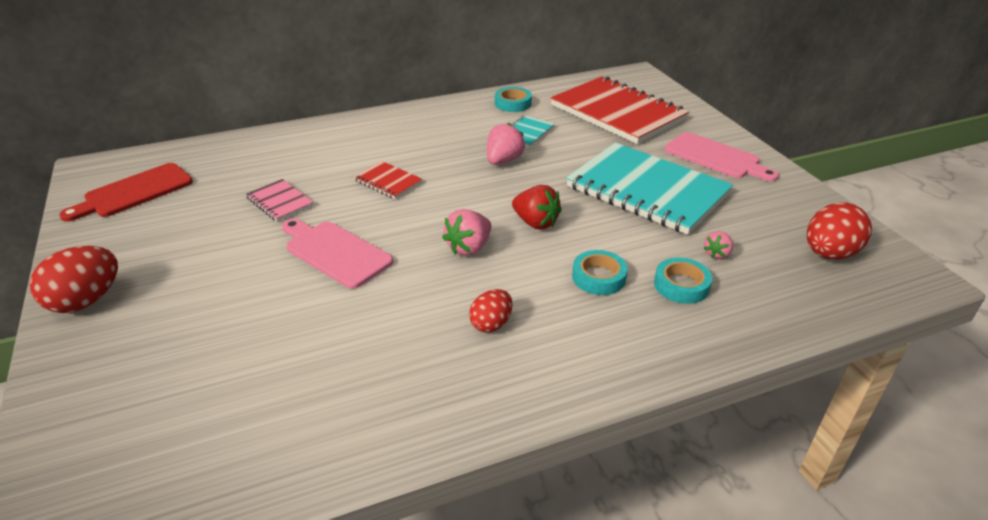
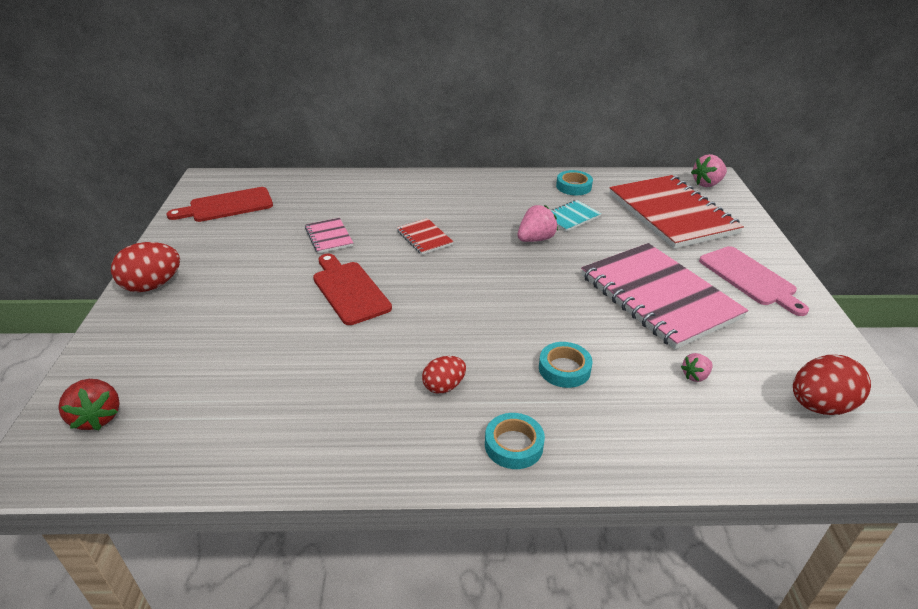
camera: 20 degrees right, 0 degrees up
pink cutting board [282,219,393,289] -> red cutting board [313,254,392,325]
pink strawberry [442,209,491,256] -> pink strawberry moved to [691,154,727,187]
red strawberry [512,185,562,229] -> red strawberry moved to [58,379,120,430]
turquoise notebook [566,143,733,235] -> pink notebook [581,243,748,349]
turquoise tape [654,257,712,304] -> turquoise tape moved to [485,413,545,469]

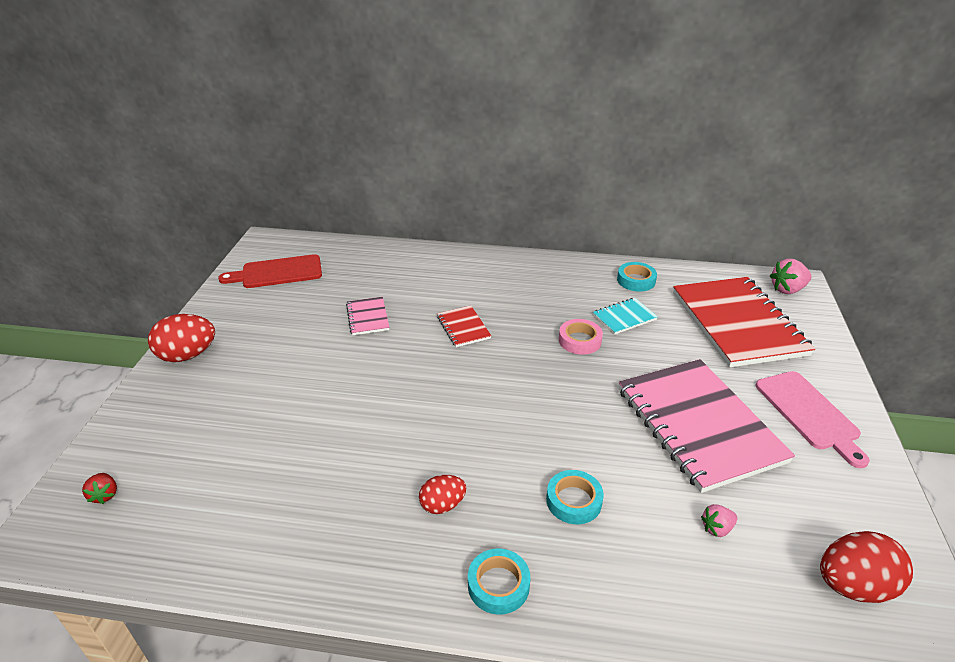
camera: 10 degrees right, 0 degrees up
red strawberry [58,379,120,430] -> red strawberry [82,473,117,504], size x0.60
red cutting board [313,254,392,325] -> none
pink strawberry [517,205,558,242] -> pink tape [559,319,603,355]

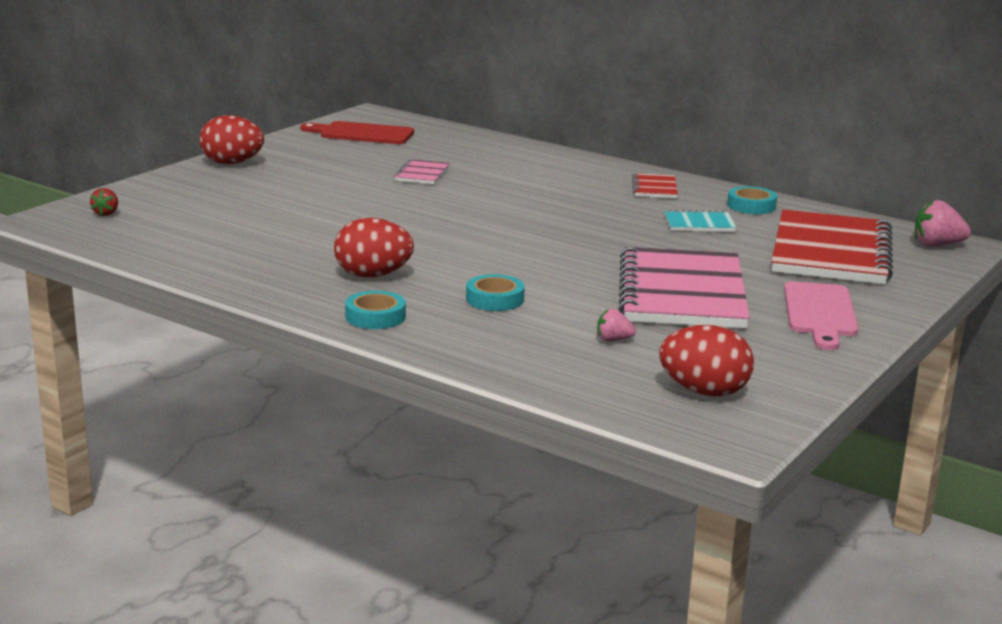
camera: 25 degrees right, 15 degrees down
red egg [419,475,466,514] -> red egg [334,218,414,277], size x1.63
red notebook [437,305,491,347] -> red notebook moved to [632,173,678,198]
pink tape [559,319,603,355] -> none

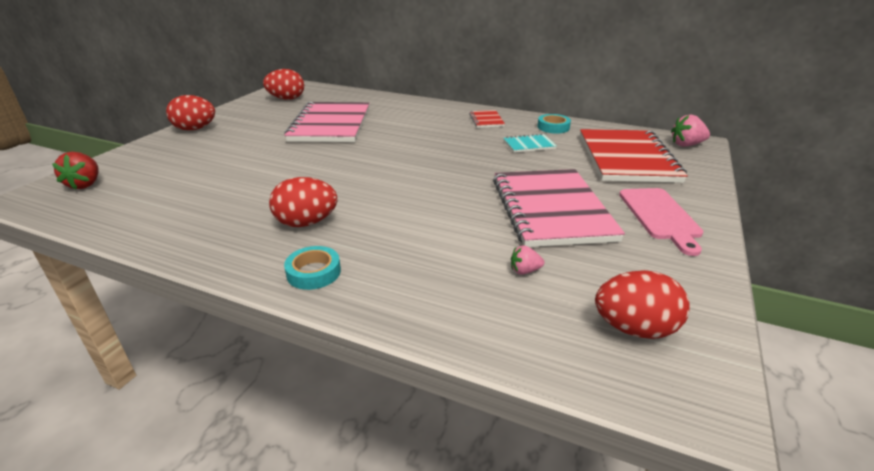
camera: 10 degrees left, 10 degrees up
red strawberry [90,188,118,216] -> red strawberry [52,152,99,190], size x1.67
red cutting board [300,121,414,144] -> red egg [263,69,304,100]
pink notebook [394,159,450,184] -> pink notebook [284,102,370,142], size x2.31
turquoise tape [466,274,525,311] -> none

